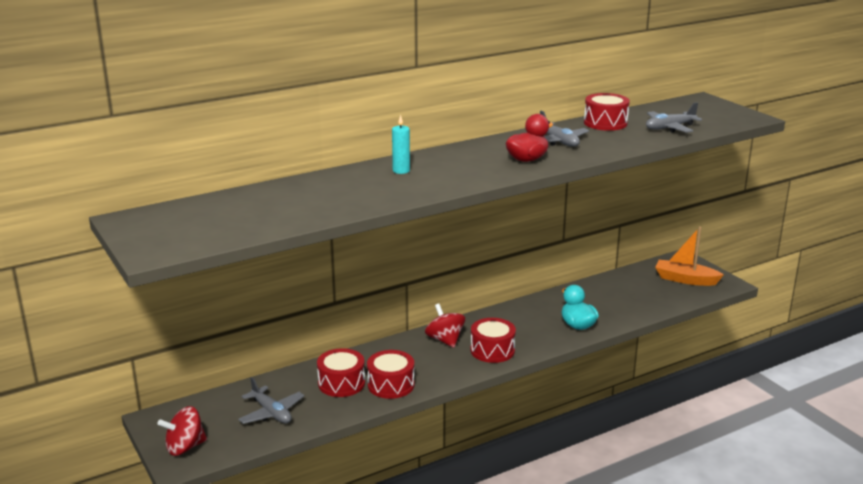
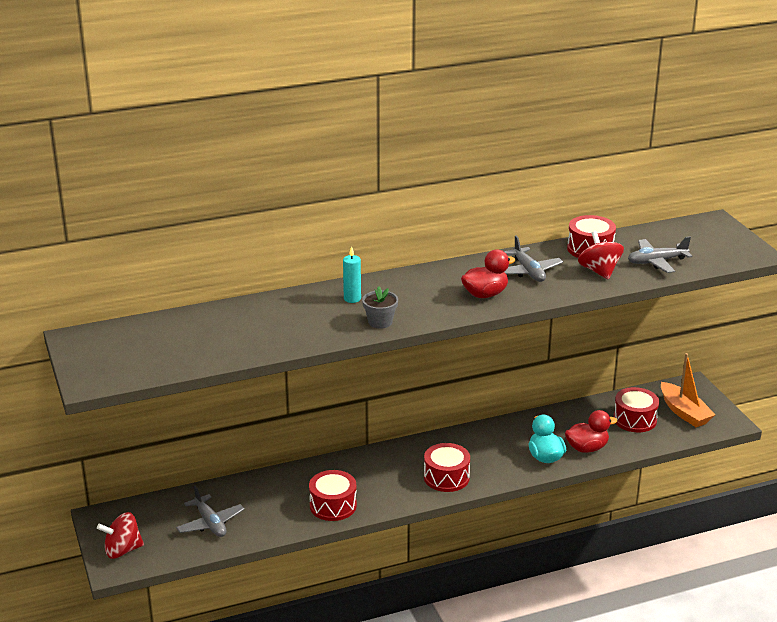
camera: 10 degrees right, 5 degrees up
red drum [317,348,365,397] -> red drum moved to [614,387,659,432]
red spinning top [425,304,465,348] -> red spinning top moved to [578,231,624,279]
orange boat [655,227,724,286] -> orange boat turned 150 degrees counterclockwise [661,353,715,427]
none -> grey flower pot [362,286,398,329]
none -> red duck [565,410,617,453]

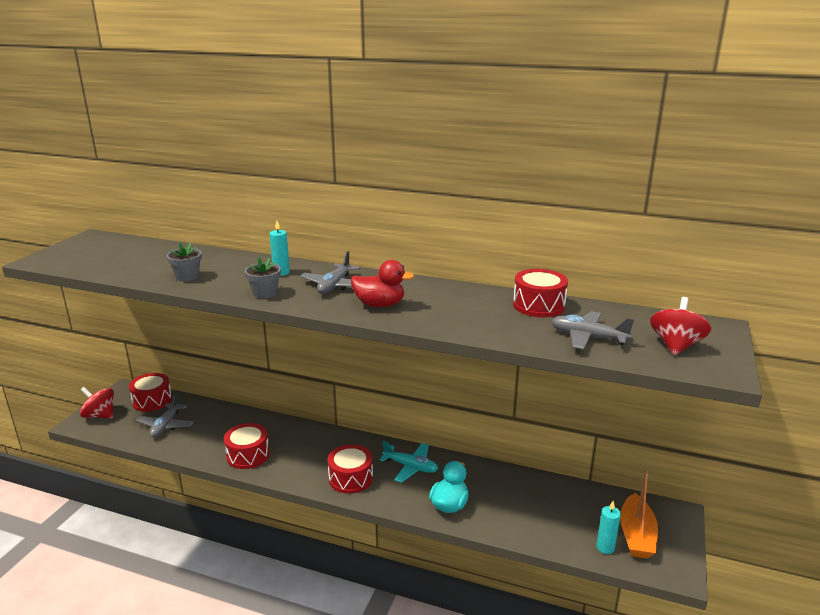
camera: 40 degrees right, 5 degrees down
grey plane [504,235,563,282] -> grey plane moved to [300,251,360,294]
red duck [565,410,617,453] -> none
red spinning top [578,231,624,279] -> red spinning top moved to [650,297,711,355]
red drum [614,387,659,432] -> red drum moved to [129,373,172,412]
none -> grey flower pot [167,242,202,281]
none -> turquoise plane [379,441,438,483]
none -> turquoise candle [596,501,621,554]

